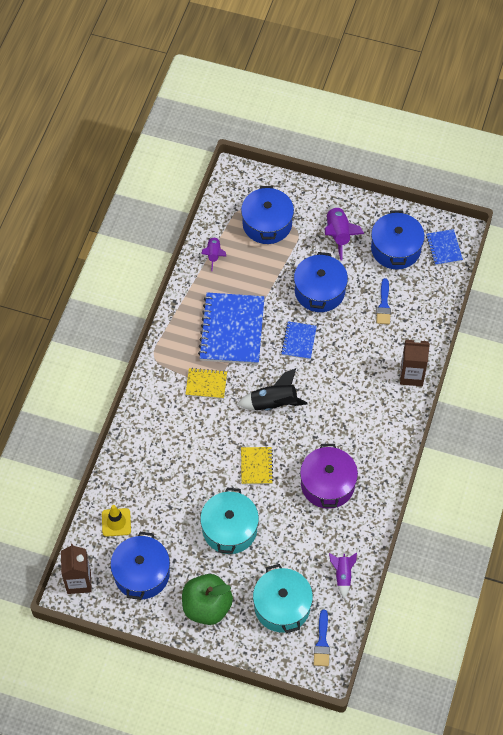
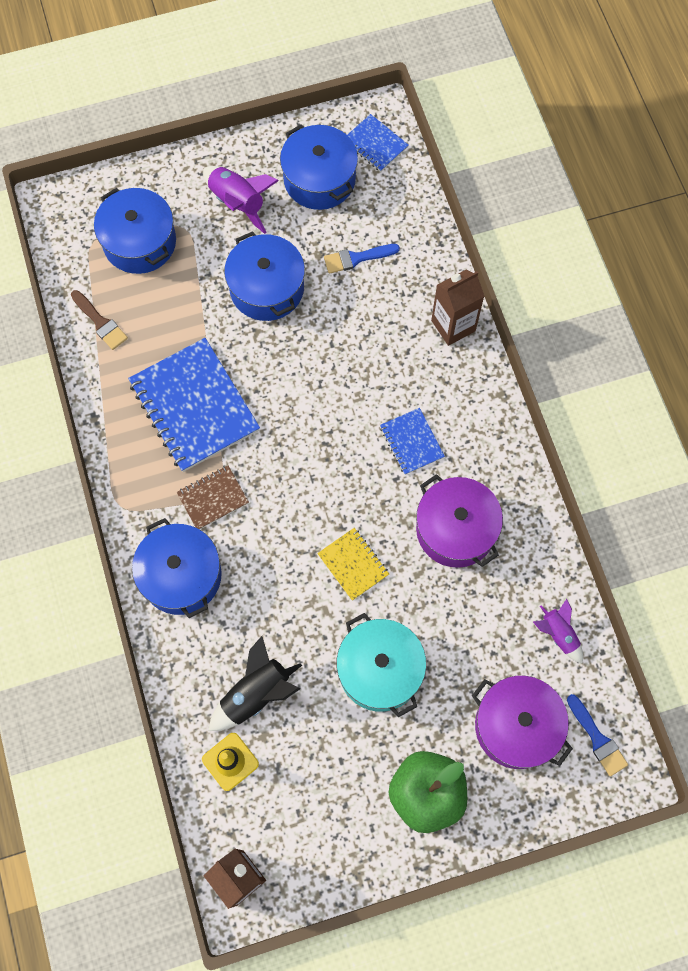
camera: 35 degrees left, 10 degrees up
blue pot [110,532,170,600] -> blue pot moved to [132,518,222,618]
yellow notebook [185,368,227,399] -> brown notebook [177,465,249,529]
purple rocket [201,235,226,271] -> brown brush [71,290,128,350]
black rocket [237,368,308,411] -> black rocket moved to [209,636,302,731]
turquoise pot [253,564,313,633] -> purple pot [472,676,573,769]
blue notebook [281,321,317,359] -> blue notebook moved to [380,408,445,475]
blue brush [376,278,391,324] -> blue brush turned 105 degrees clockwise [324,244,400,274]

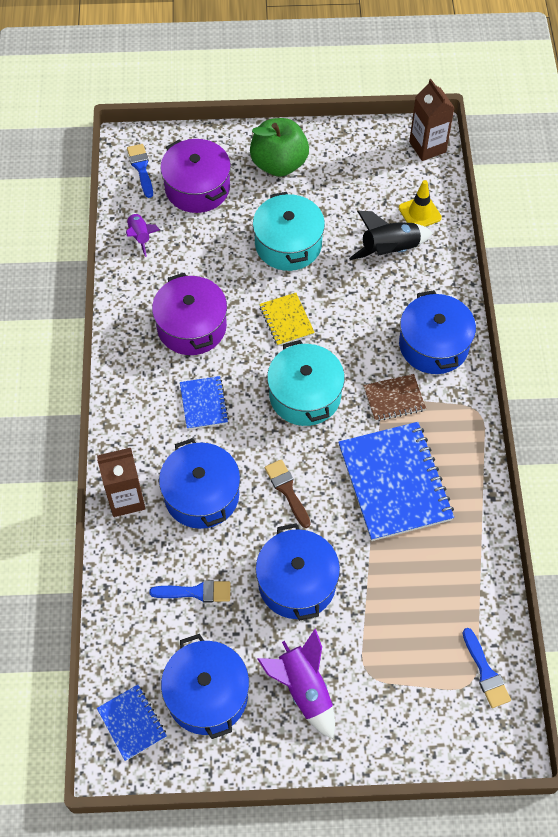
camera: 165 degrees left, 10 degrees down
brown brush [71,290,128,350] -> brown brush moved to [265,459,311,528]
blue pot [94,188,176,274] -> blue pot moved to [159,438,240,529]
none -> turquoise pot [267,340,345,426]
none -> blue brush [463,628,511,708]

